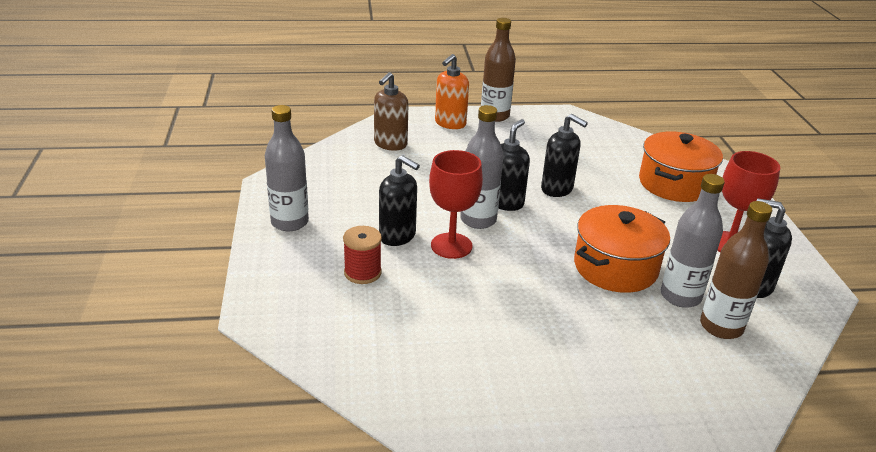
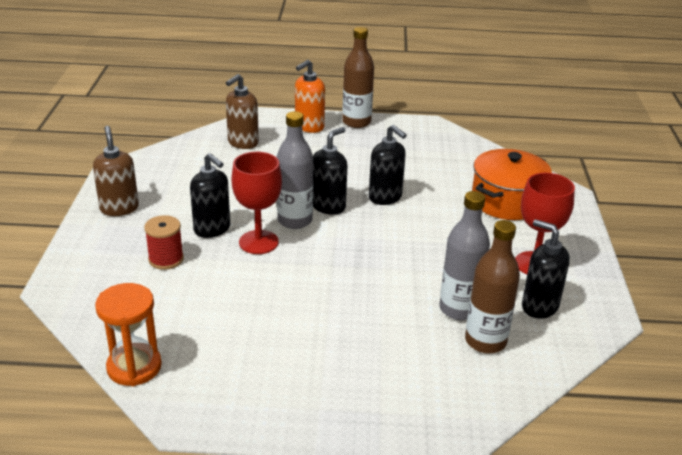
camera: 10 degrees right, 0 degrees up
grey bottle [265,105,309,231] -> brown soap dispenser [93,126,139,216]
orange pot [574,205,670,293] -> none
none -> orange hourglass [95,283,162,386]

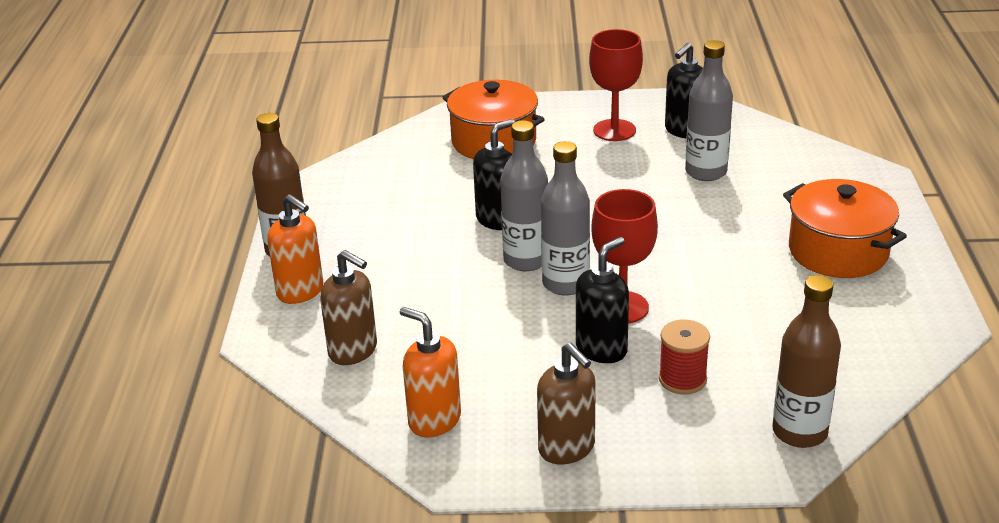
camera: 90 degrees left, 0 degrees up
brown soap dispenser [93,126,139,216] -> brown soap dispenser turned 105 degrees counterclockwise [537,343,596,464]
orange hourglass [95,283,162,386] -> none
black soap dispenser [313,127,347,215] -> grey bottle [500,120,548,271]
brown bottle [465,220,520,354] -> brown bottle moved to [772,275,841,448]
none -> orange soap dispenser [400,307,461,437]
none -> orange pot [783,179,907,278]

